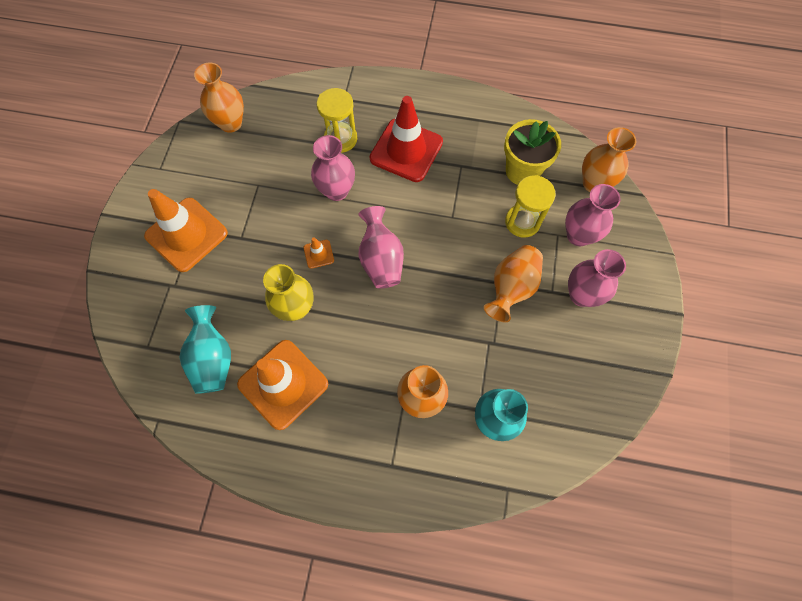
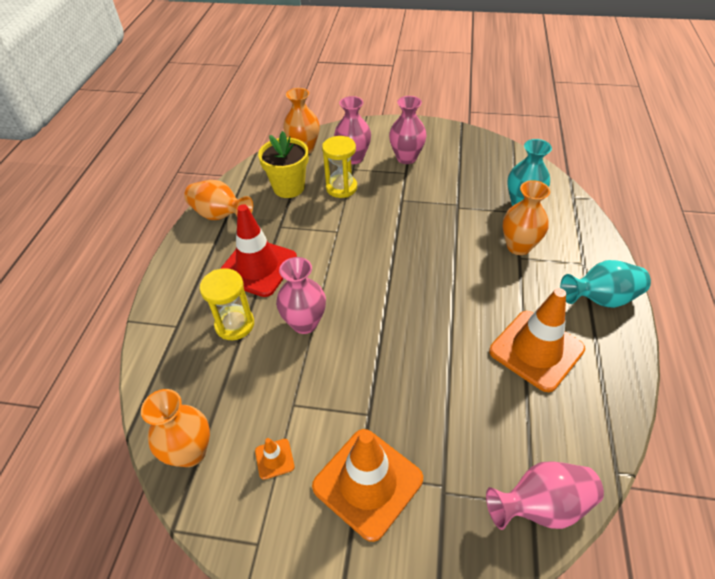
camera: 90 degrees left, 20 degrees down
turquoise vase [179,305,231,394] -> turquoise vase moved to [560,260,651,308]
yellow vase [263,264,313,321] -> none
orange traffic cone [304,237,334,269] -> orange traffic cone moved to [255,438,295,480]
pink vase [358,206,404,289] -> pink vase moved to [486,461,604,530]
orange vase [484,245,543,322] -> orange vase moved to [184,180,253,220]

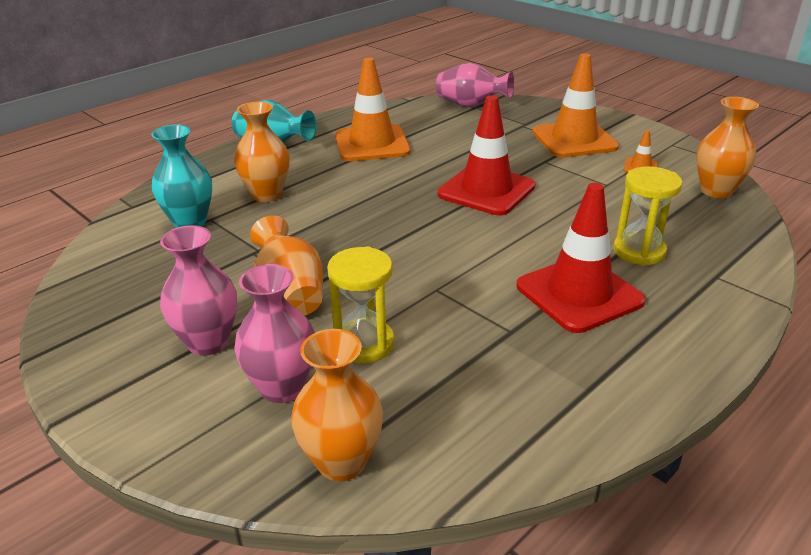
camera: 145 degrees left, 15 degrees down
orange vase [184,180,253,220] -> orange vase moved to [250,215,323,316]
yellow flower pot [258,131,309,198] -> none
pink vase [276,257,326,334] -> none
none -> red traffic cone [437,95,536,215]

